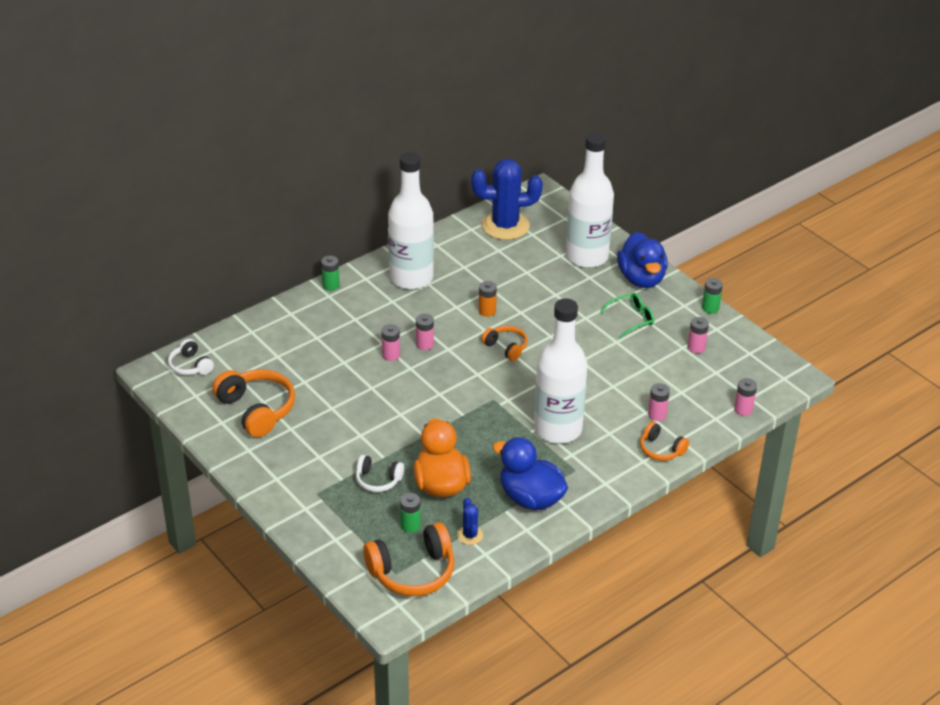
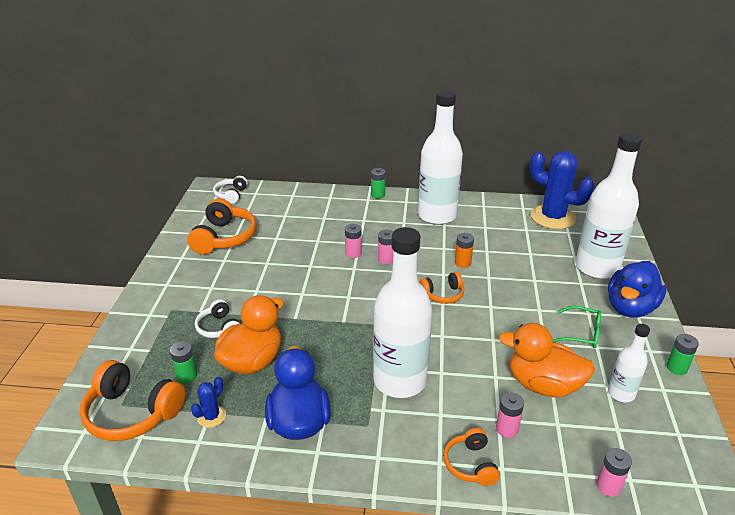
camera: 45 degrees right, 5 degrees down
orange headphones [481,326,528,361] -> orange headphones turned 75 degrees clockwise [419,272,464,304]
pink battery [688,317,709,353] -> white bottle [608,324,650,402]
none -> orange duck [499,323,595,397]

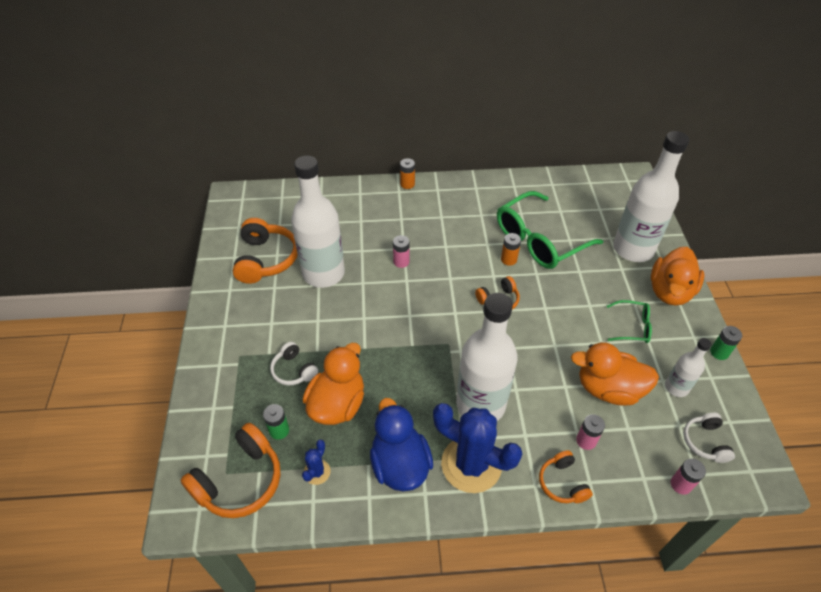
camera: 10 degrees left, 15 degrees up
orange headphones [80,360,186,441] -> orange headphones turned 60 degrees counterclockwise [181,423,280,518]
white headphones [213,176,248,204] -> white headphones moved to [683,413,735,463]
green battery [371,168,386,198] -> orange battery [400,158,415,189]
pink battery [378,230,393,264] -> none
white bottle [418,90,463,225] -> white bottle moved to [291,156,345,288]
blue cactus [530,151,595,229] -> blue cactus moved to [433,403,522,493]
blue duck [608,261,666,318] -> orange duck [651,247,704,306]
none -> green glasses [497,191,603,269]

